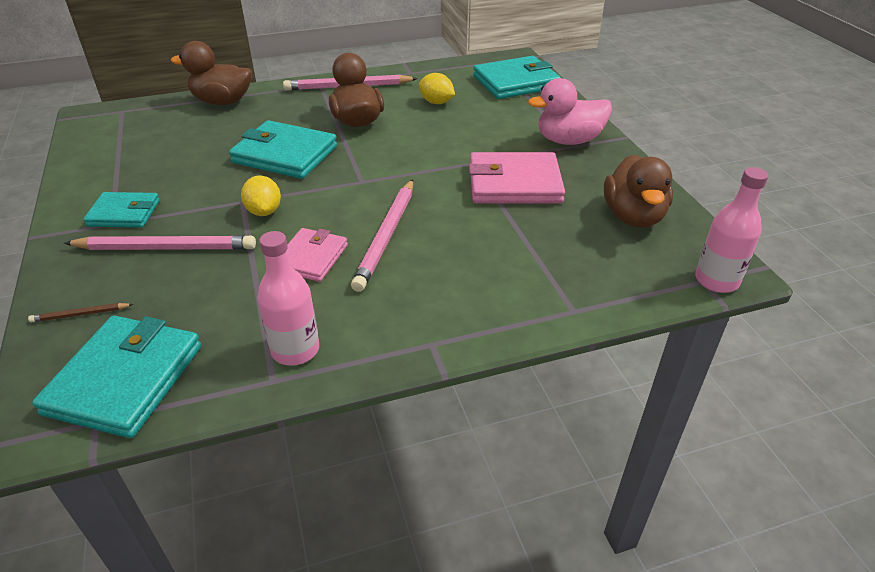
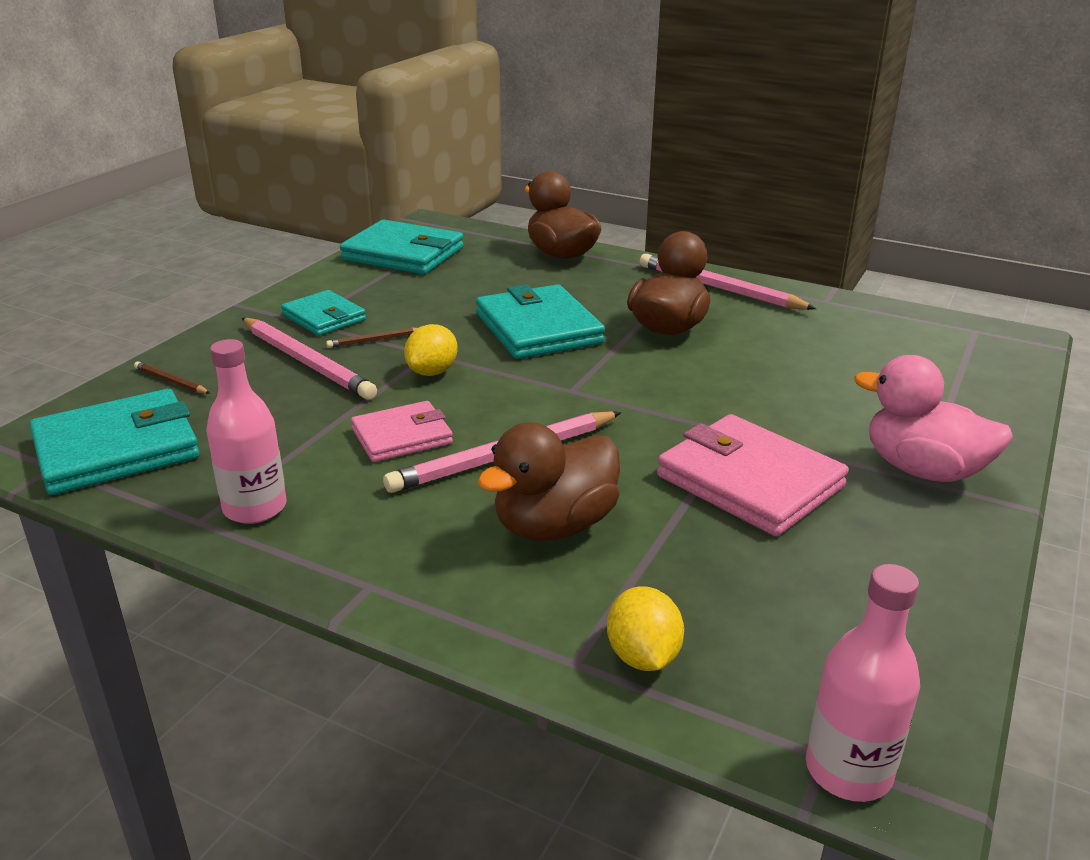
camera: 45 degrees right, 10 degrees down
yellow lemon [419,73,455,104] -> yellow lemon moved to [607,586,684,671]
turquoise wallet [473,56,561,99] -> turquoise wallet moved to [340,220,463,274]
brown duck [604,154,673,228] -> brown duck moved to [478,422,620,541]
none -> brown pencil [326,328,418,348]

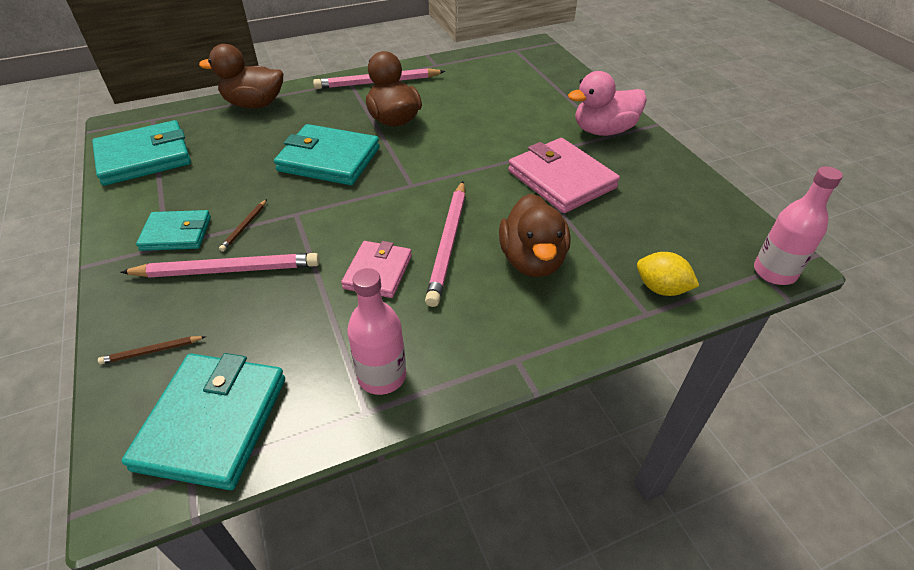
camera: 50 degrees left, 15 degrees up
yellow lemon [404,324,458,376] -> none
pink wallet [657,414,849,536] -> pink wallet turned 60 degrees clockwise [508,138,620,213]

